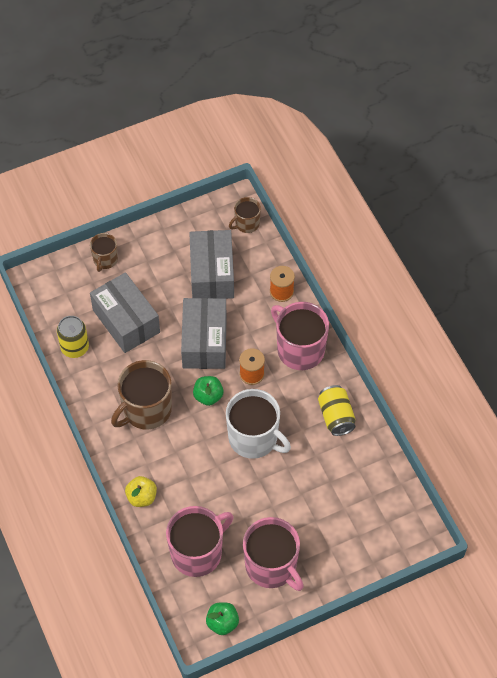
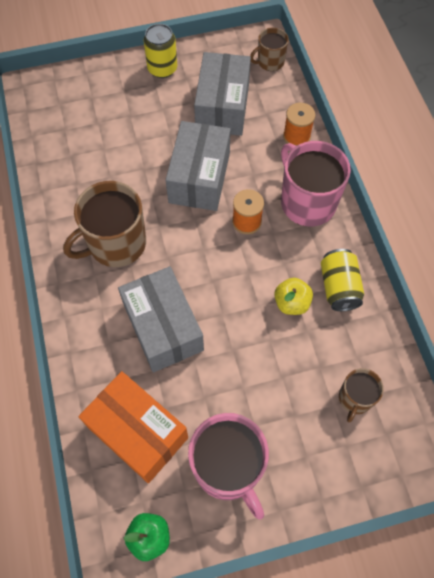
camera: 10 degrees right, 5 degrees up
yellow can [57,316,89,358] -> yellow can moved to [144,24,177,78]
brown mug [90,233,118,272] -> brown mug moved to [339,368,384,422]
grey box [90,272,160,353] -> grey box moved to [118,266,204,372]
yellow apple [125,476,157,507] -> yellow apple moved to [274,278,313,315]
pink mug [166,506,233,577] -> orange box [79,371,188,483]
green apple [193,376,224,406] -> none
white mug [226,389,291,459] -> none

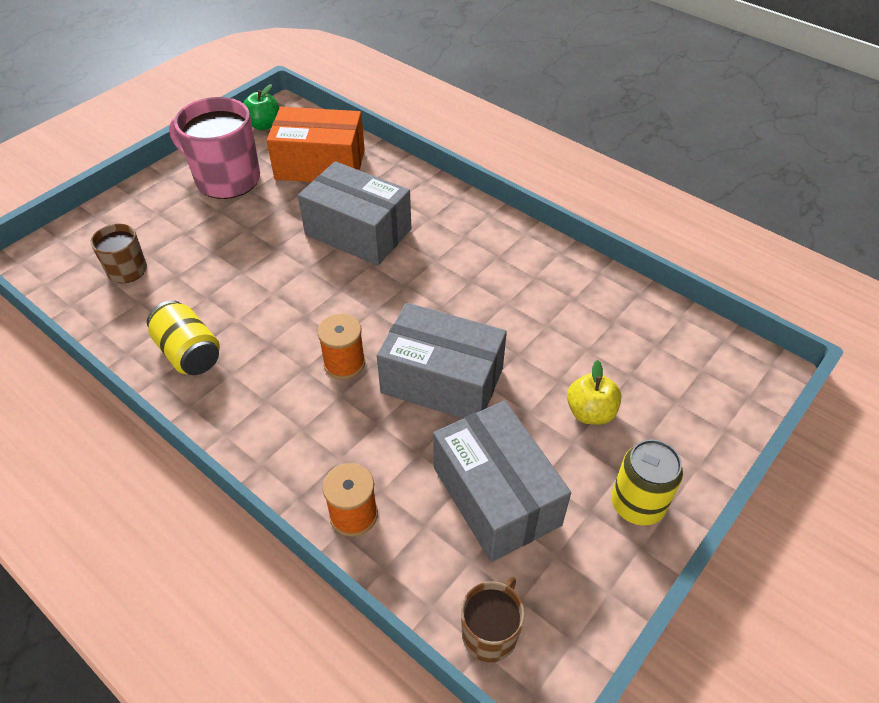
camera: 145 degrees right, 15 degrees down
brown mug [63,181,146,267] -> none
grey box [166,121,231,211] -> grey box turned 45 degrees counterclockwise [377,303,507,419]
yellow apple [274,278,313,315] -> yellow apple moved to [567,360,621,425]
pink mug [281,141,351,227] -> none

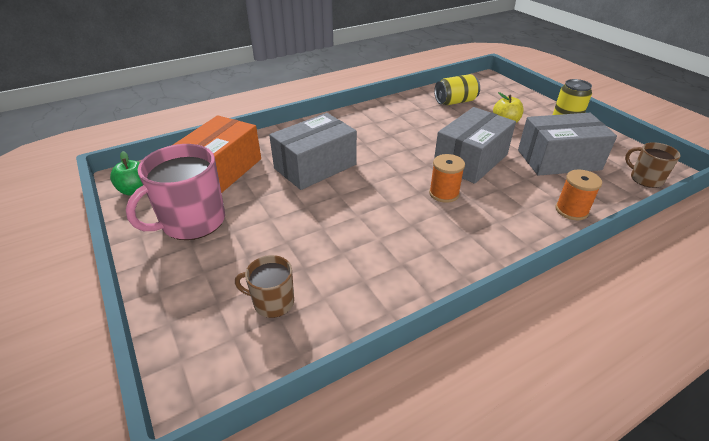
camera: 70 degrees left, 10 degrees down
yellow can [147,300,220,375] -> yellow can moved to [434,74,480,105]

